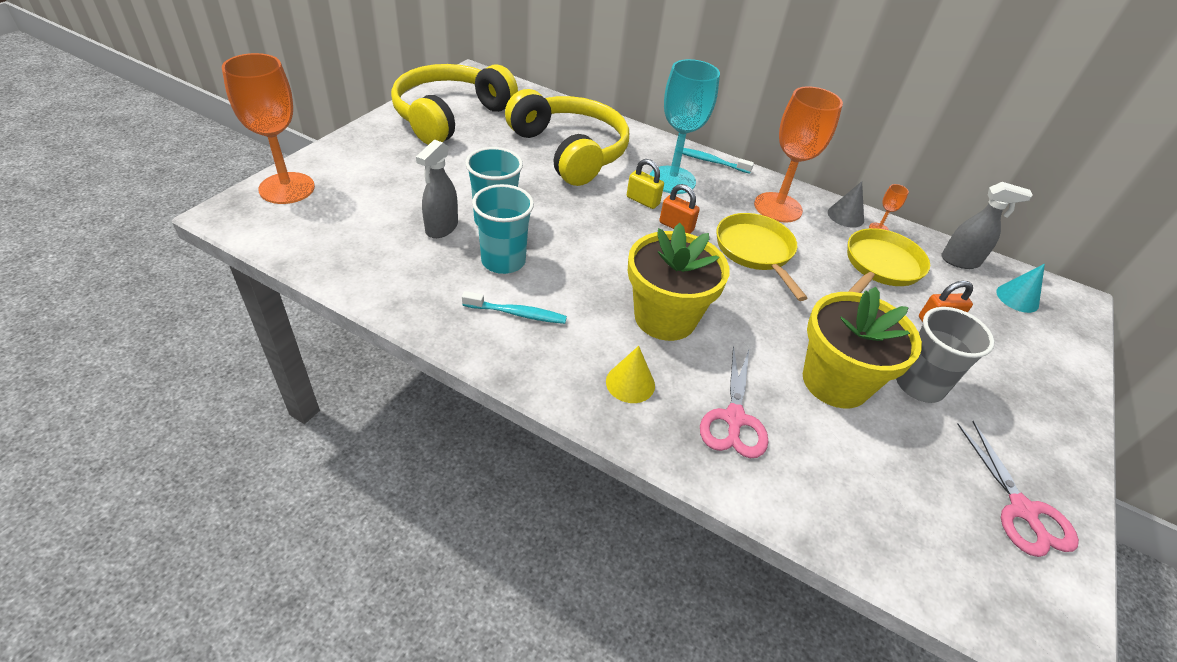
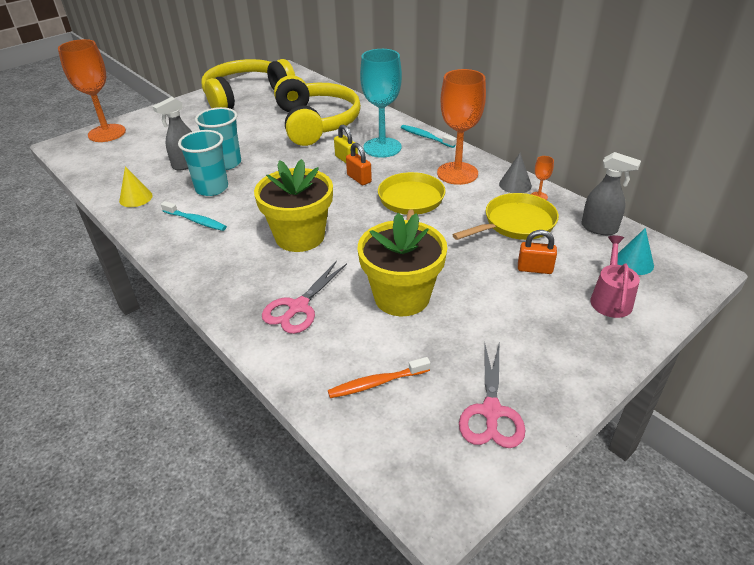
camera: 25 degrees right, 5 degrees down
yellow cone [606,346,655,403] -> yellow cone moved to [119,166,153,207]
grey cup [896,307,995,403] -> none
none -> orange toothbrush [328,357,430,398]
none -> pink watering can [590,236,640,318]

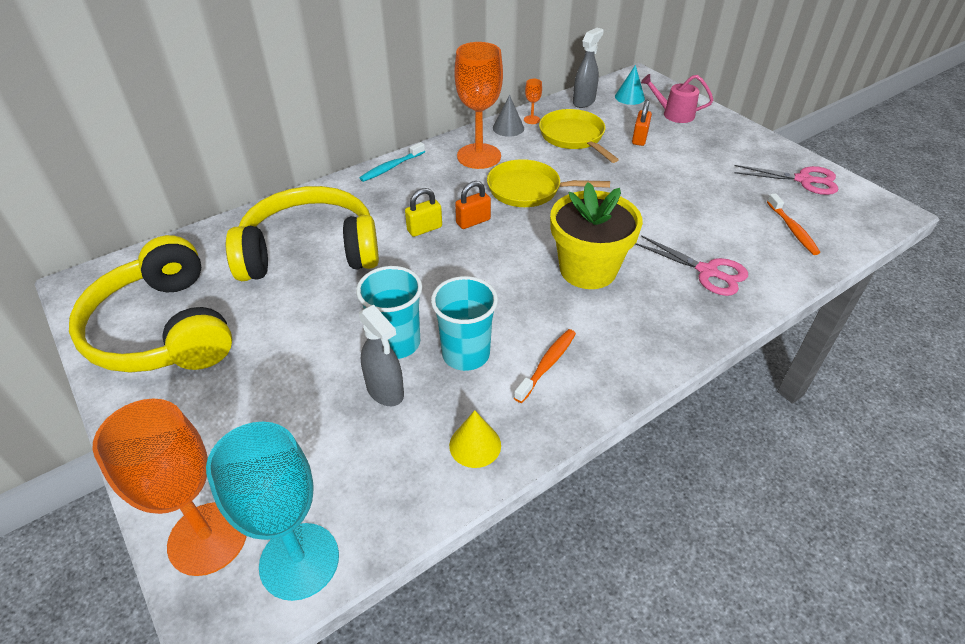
camera: 85 degrees left, 5 degrees up
turquoise toothbrush [161,201,227,231] -> orange toothbrush [514,329,576,403]
yellow flower pot [358,213,447,316] -> none
turquoise goblet [360,49,402,158] -> turquoise goblet moved to [206,422,339,601]

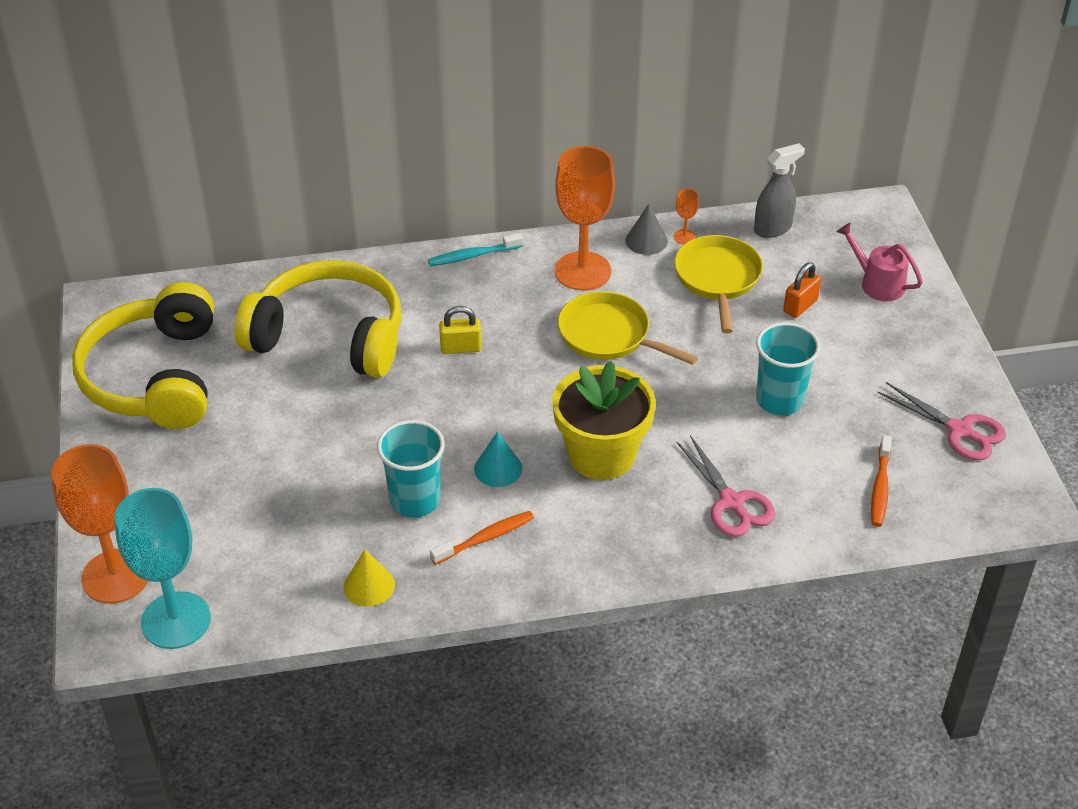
camera: 25 degrees right, 0 degrees up
turquoise cup [356,266,422,359] -> turquoise cup moved to [756,322,820,415]
grey spray bottle [359,305,404,406] -> none
orange padlock [455,181,491,229] -> none
turquoise cone [615,65,645,105] -> turquoise cone moved to [474,432,522,487]

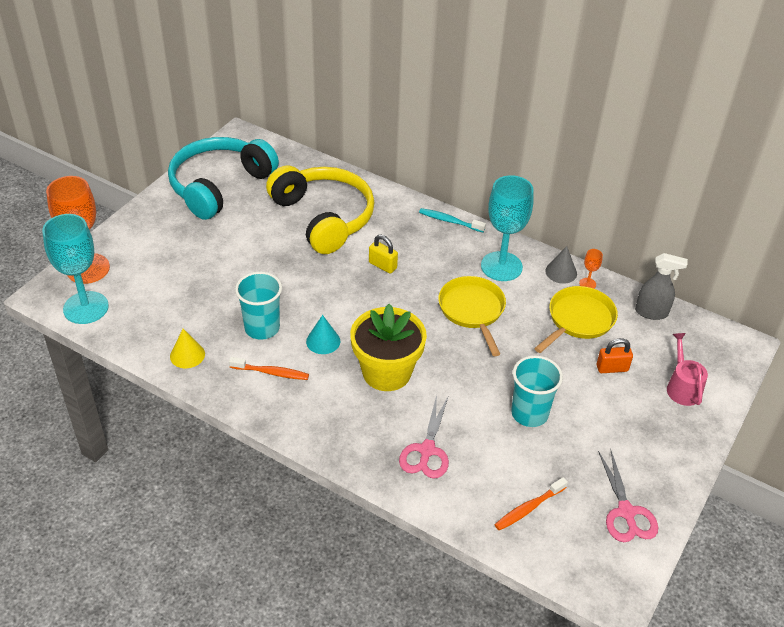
camera: 40 degrees right, 0 degrees up
yellow headphones [72,282,214,429] -> turquoise headphones [168,137,279,220]
orange goblet [555,146,615,291] -> turquoise goblet [481,175,534,281]

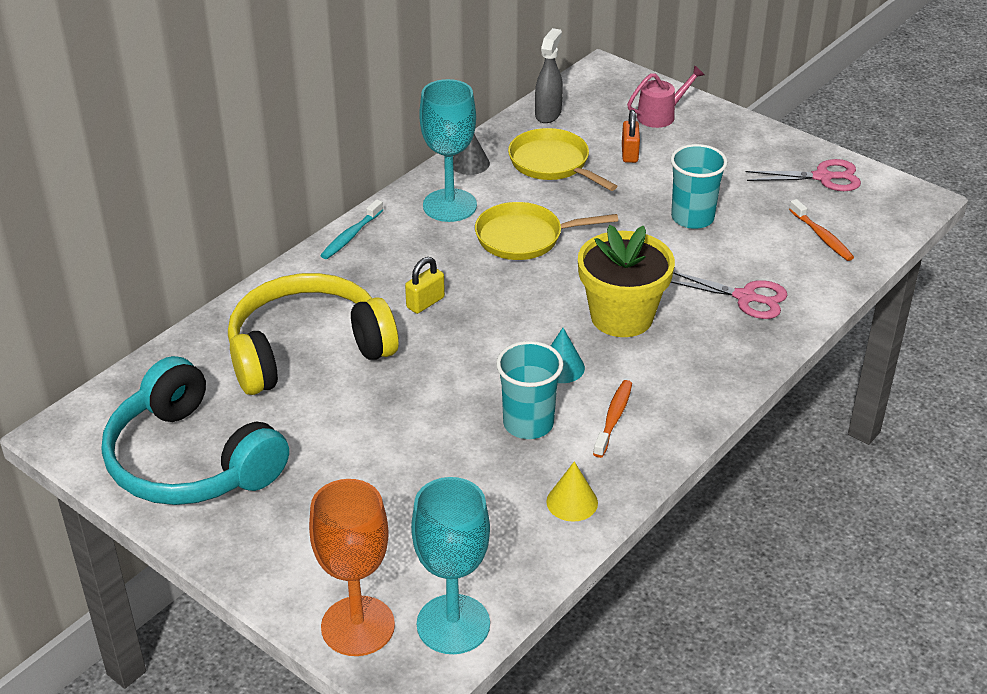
camera: 80 degrees left, 5 degrees down
orange goblet [579,249,603,289] -> none
pink watering can [667,333,708,406] -> pink watering can turned 150 degrees clockwise [627,65,705,128]

